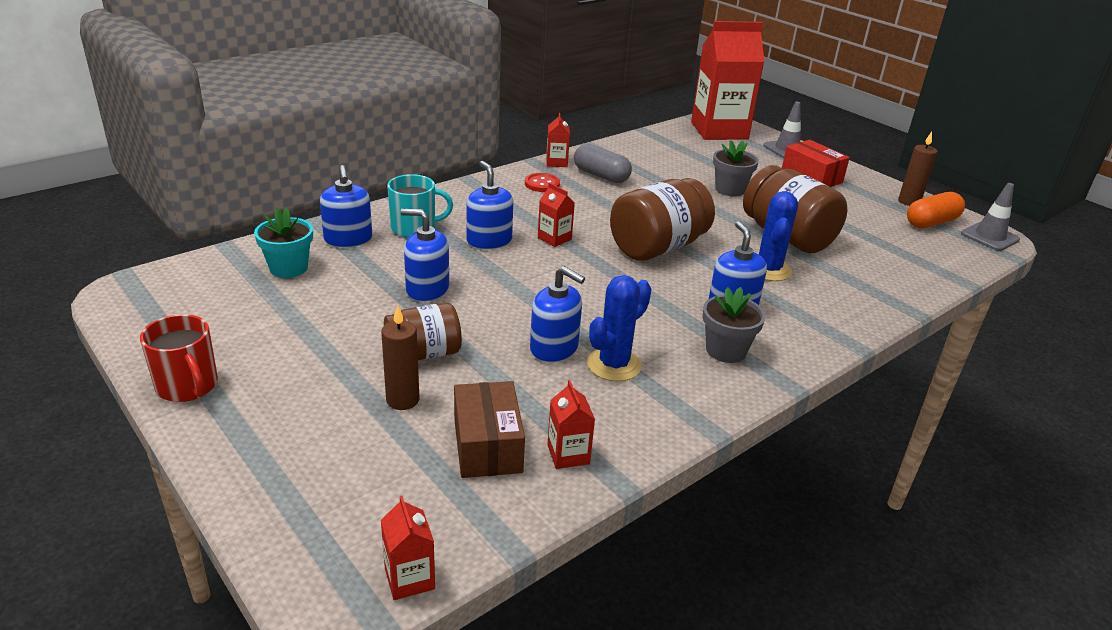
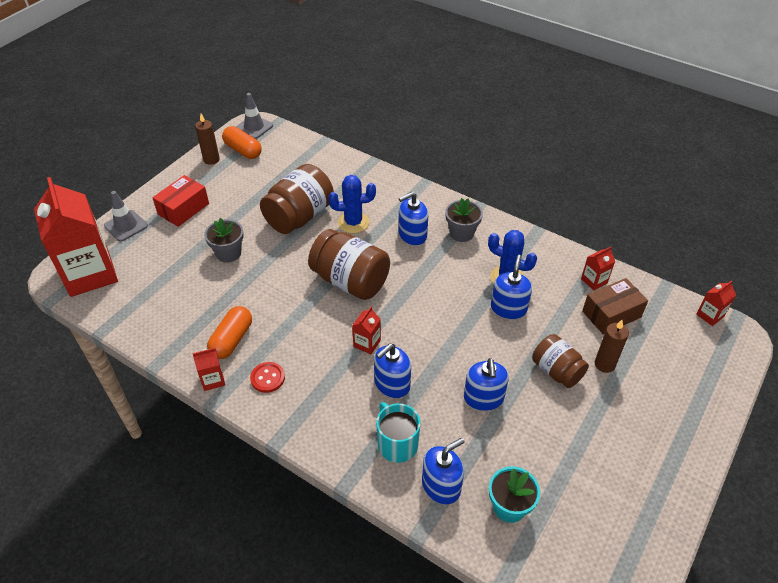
camera: 105 degrees left, 15 degrees up
red mug [140,314,218,402] -> none
grey capsule [574,144,632,183] -> orange capsule [207,306,252,359]

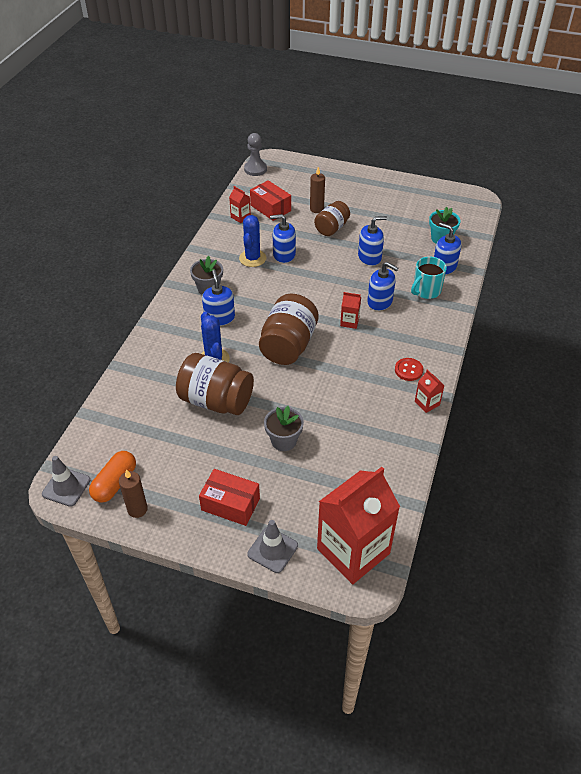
camera: 105 degrees left, 0 degrees up
orange capsule [207,306,252,359] -> none
blue soap dispenser [399,192,428,246] -> blue soap dispenser turned 150 degrees counterclockwise [202,270,235,326]
brown box [582,278,648,335] -> red box [250,180,291,221]
red carton [696,280,736,326] -> grey pawn [244,133,267,176]

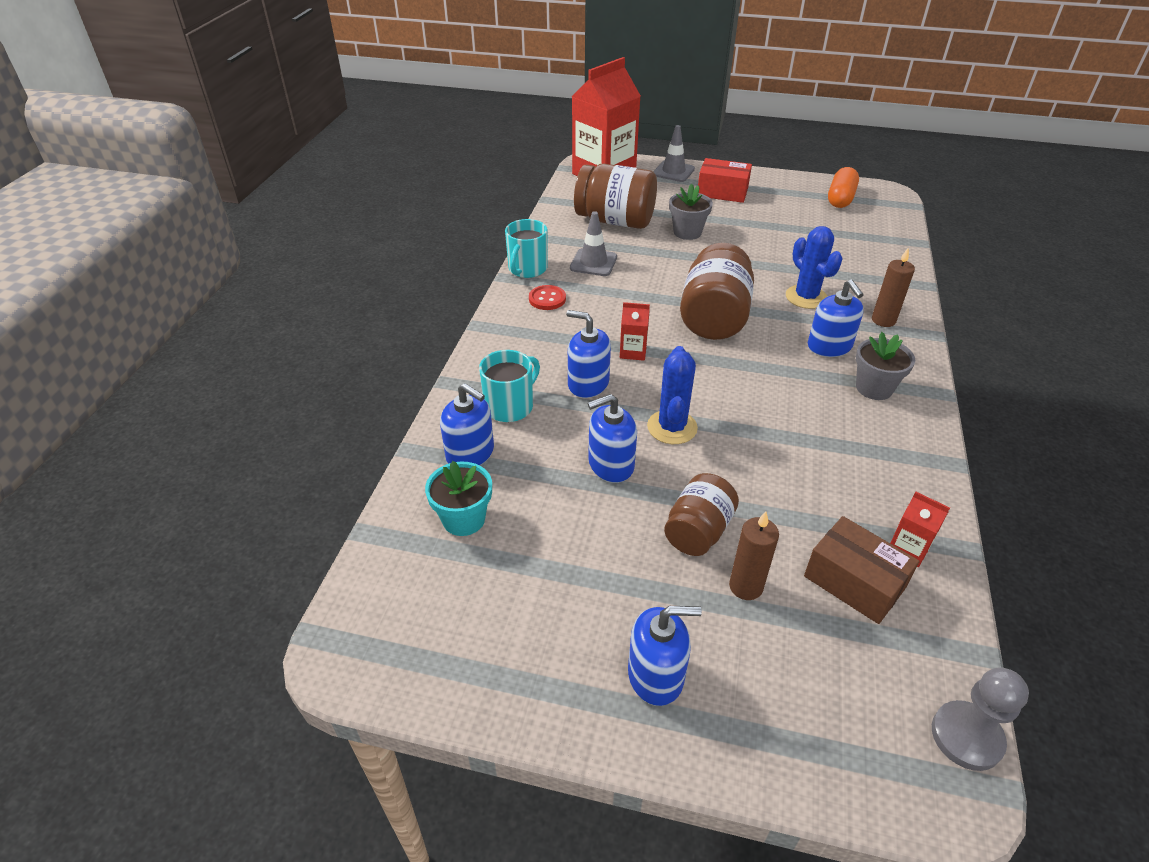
camera: 175 degrees right, 5 degrees down
grey traffic cone [42,456,90,507] -> grey traffic cone moved to [570,211,617,276]
brown candle [119,469,148,518] -> brown candle moved to [872,248,915,327]
brown jar [176,353,254,415] -> brown jar moved to [574,164,657,229]
blue cactus [239,215,266,267] -> blue cactus moved to [647,346,698,444]
red box [250,180,291,221] -> brown box [804,516,920,624]
blue soap dispenser [270,214,296,263] -> blue soap dispenser moved to [628,606,702,706]
red carton [415,370,445,413] -> turquoise mug [505,219,548,278]

